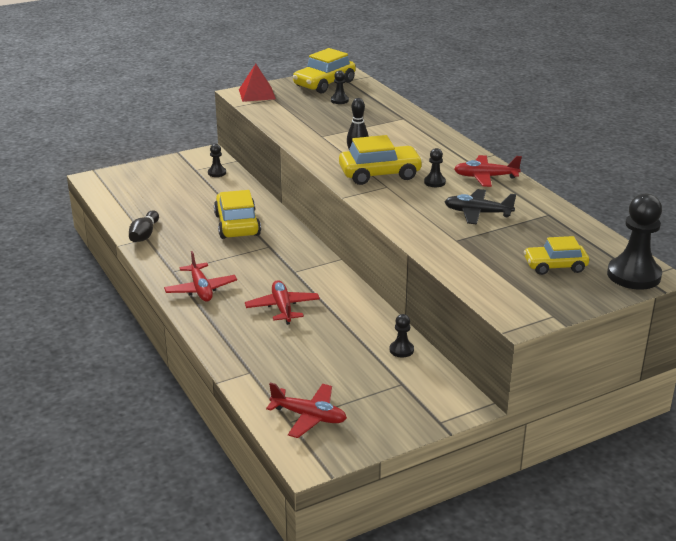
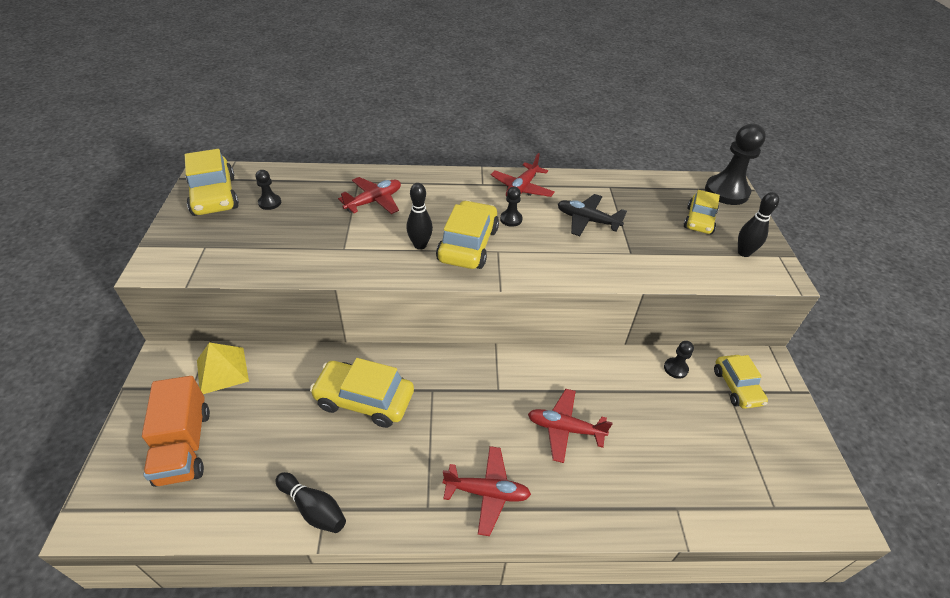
camera: 65 degrees left, 15 degrees up
black pawn [208,144,226,177] -> yellow pyramid [197,343,249,394]
red pyramid [239,64,276,102] -> none
red plane [266,383,347,438] -> red plane moved to [338,177,401,214]
black plane [444,189,516,225] -> black plane turned 75 degrees clockwise [558,194,627,236]
none -> orange truck [142,376,210,487]
none -> yellow car [714,355,768,409]
none -> black bowling pin [738,192,779,257]

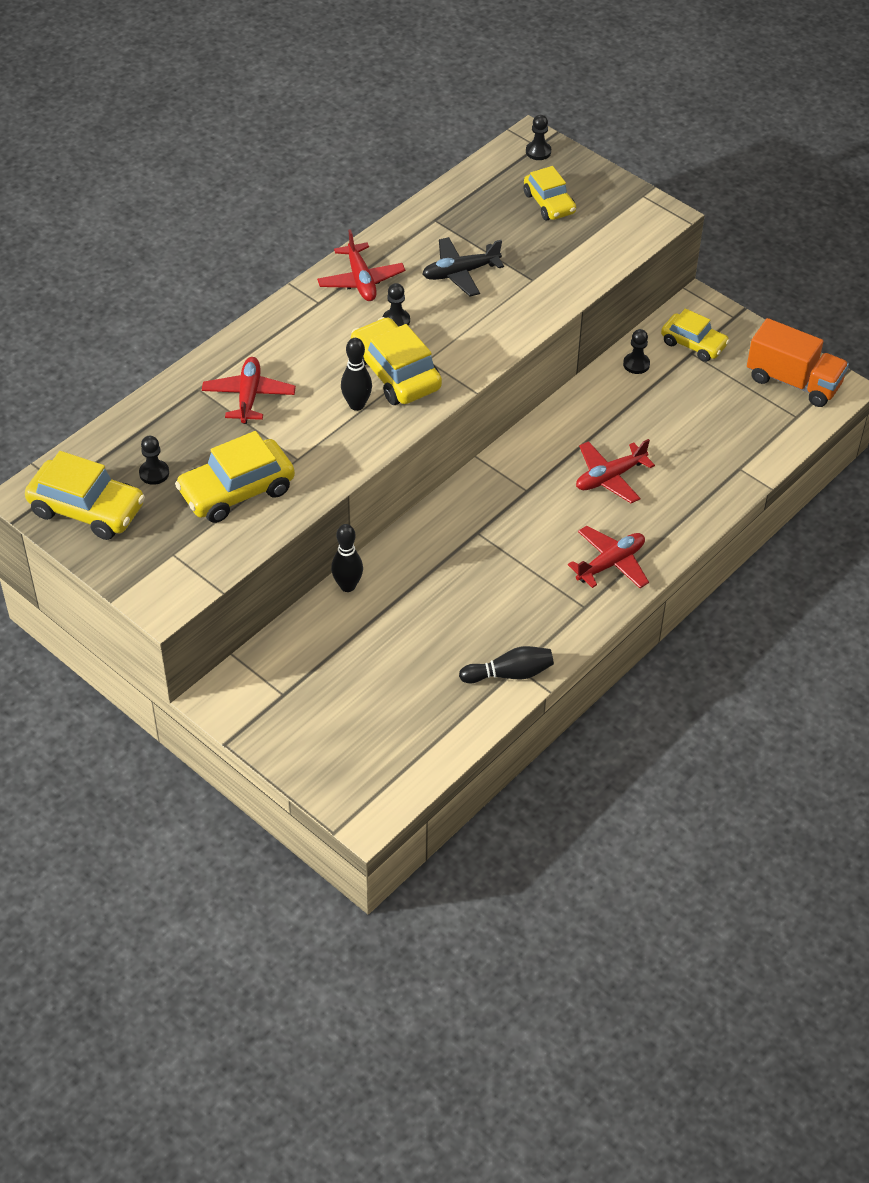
camera: 45 degrees left, 5 degrees up
orange truck [142,376,210,487] -> orange truck moved to [747,318,849,407]
yellow pyramid [197,343,249,394] -> none
yellow car [310,358,414,428] -> yellow car moved to [175,431,295,523]
black pawn [705,124,766,205] -> black pawn [526,115,551,160], size x0.48
black bowling pin [738,192,779,257] -> black bowling pin moved to [331,524,363,592]

